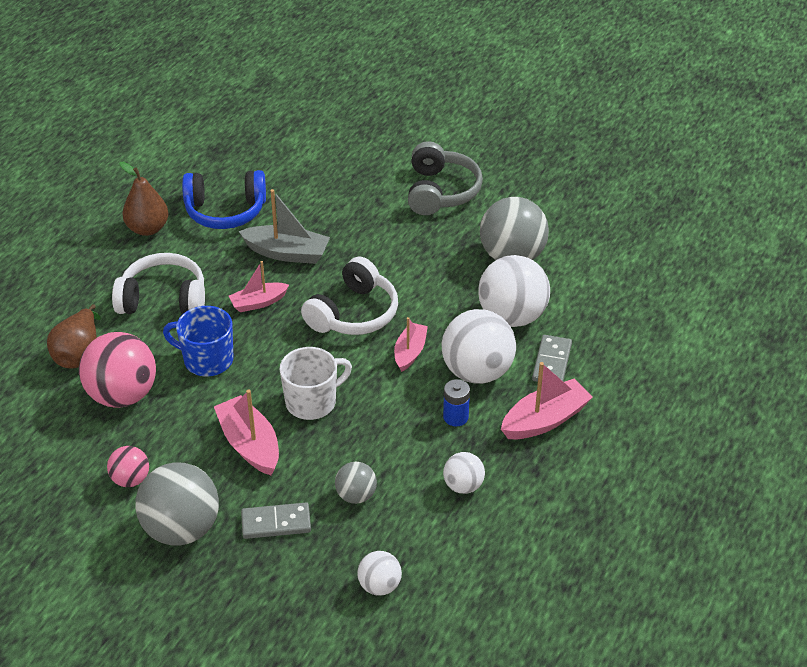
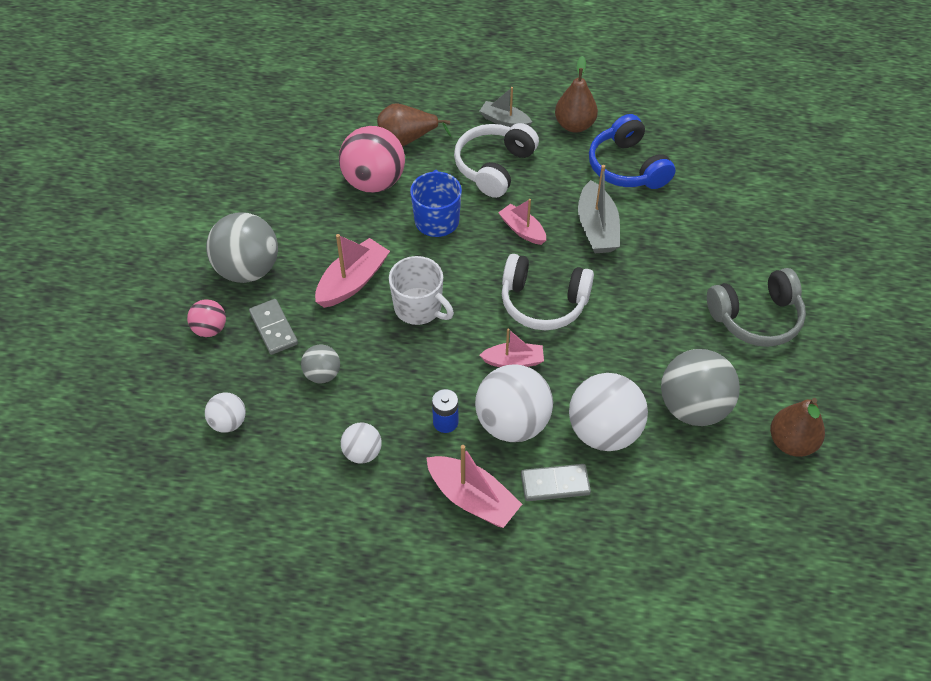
camera: 70 degrees right, 10 degrees up
pink ball [107,446,149,487] -> pink ball moved to [187,299,226,337]
white headphones [112,253,205,314] -> white headphones turned 135 degrees counterclockwise [454,123,539,198]
none -> grey boat [480,87,532,127]
none -> brown pear [770,398,825,457]

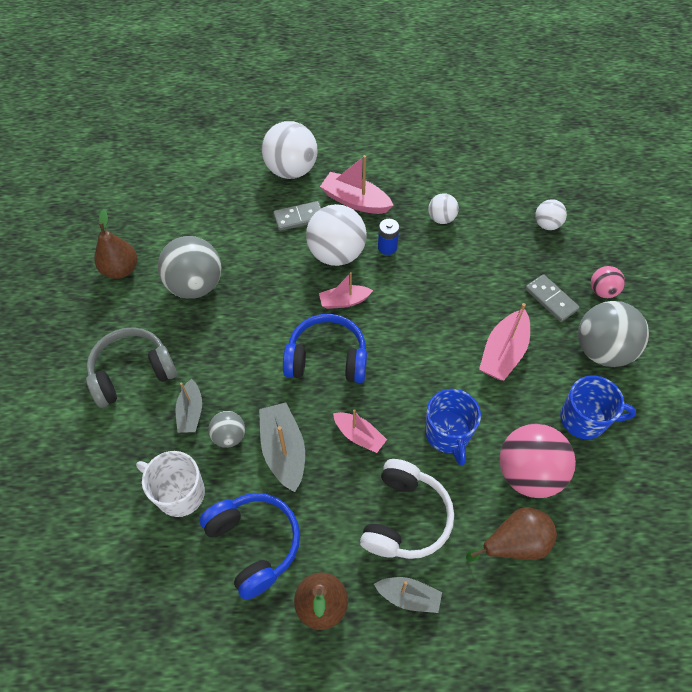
camera: 170 degrees right, 5 degrees up
grey ball [301,344,340,383] -> grey ball moved to [208,411,245,448]
white mug [389,256,454,325] -> white mug moved to [136,451,205,517]
white headphones [502,254,594,330] -> blue headphones [283,314,367,383]
white ball [569,373,648,451] -> white ball moved to [262,121,318,179]
none -> grey boat [176,379,202,433]
none -> blue mug [560,376,636,439]

